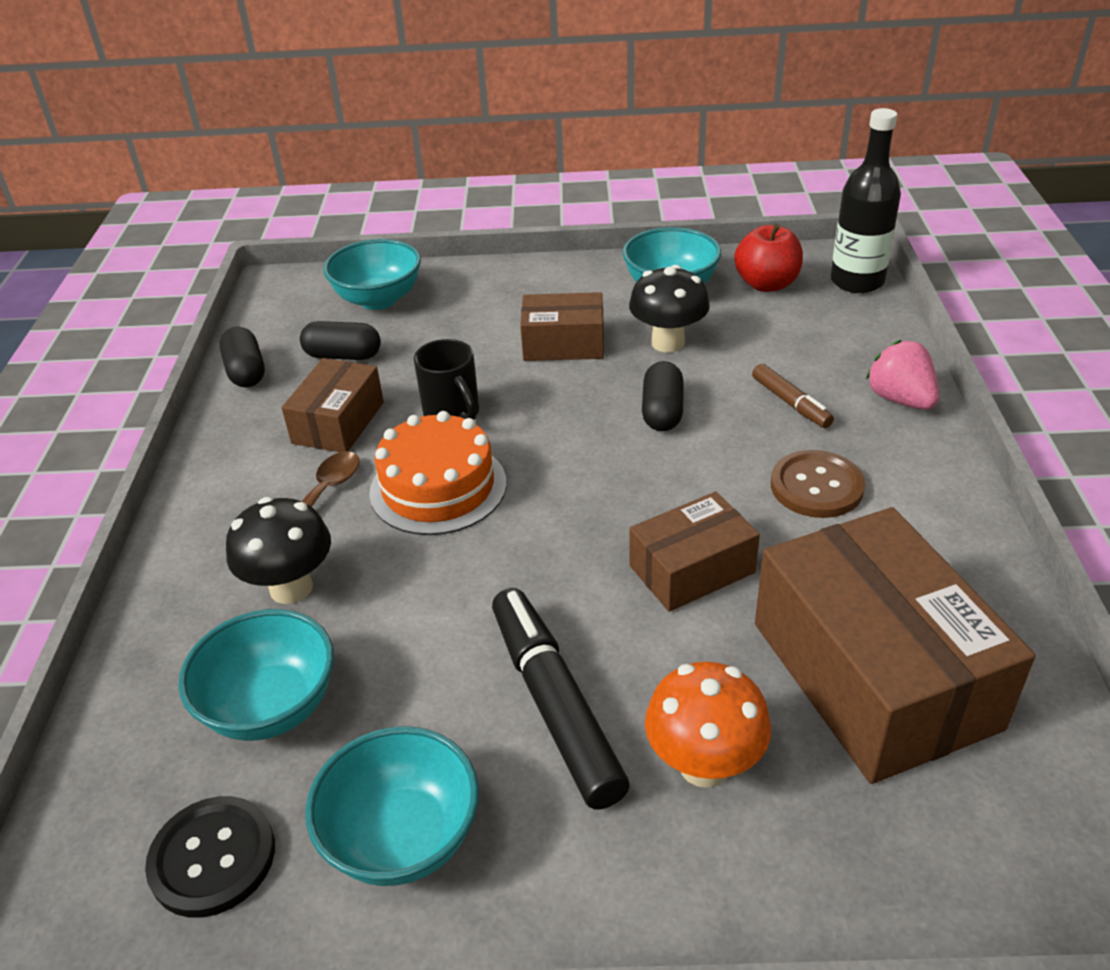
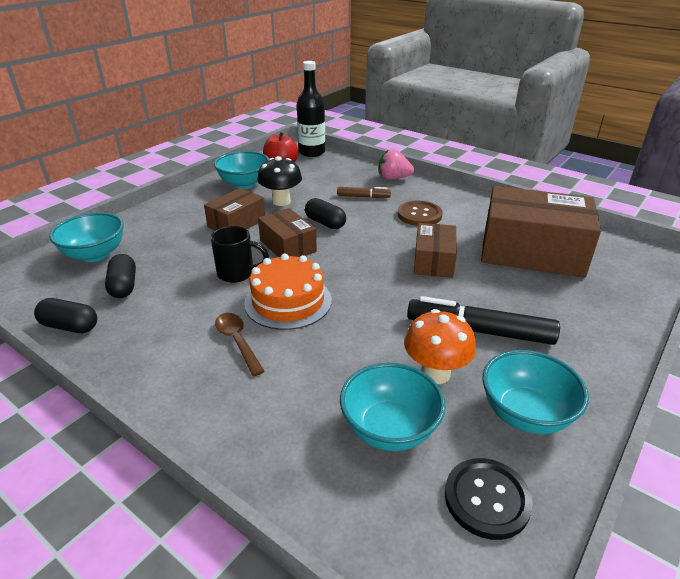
camera: 55 degrees left, 5 degrees down
black mushroom [226,497,331,604] -> none
brown box [282,358,384,452] -> brown box moved to [258,208,317,257]
black capsule [300,321,381,360] -> black capsule turned 60 degrees counterclockwise [105,254,136,298]
orange mushroom [645,662,771,788] -> orange mushroom moved to [404,309,476,384]

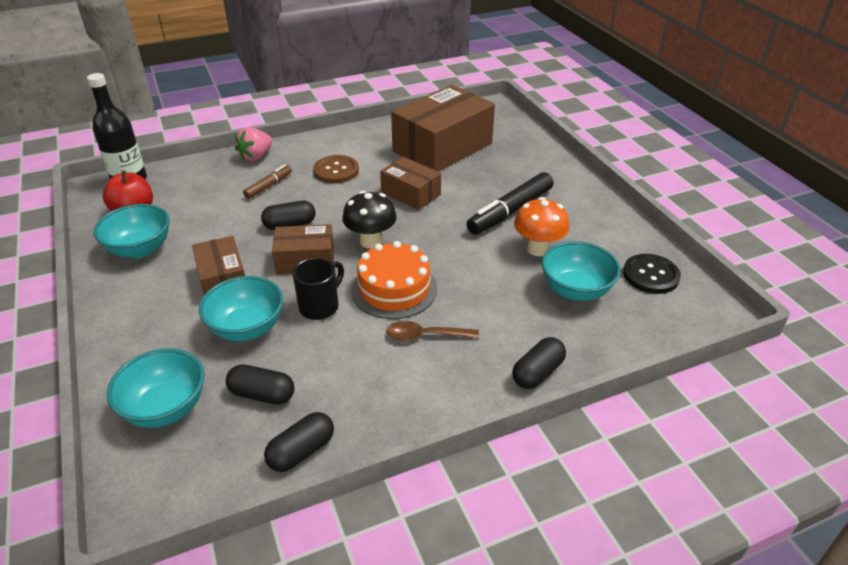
camera: 60 degrees left, 5 degrees up
black mushroom [257,156,302,206] -> black mushroom moved to [342,191,397,249]
turquoise bowl [482,350,589,434] -> turquoise bowl moved to [199,276,283,341]
none -> black capsule [512,337,566,389]

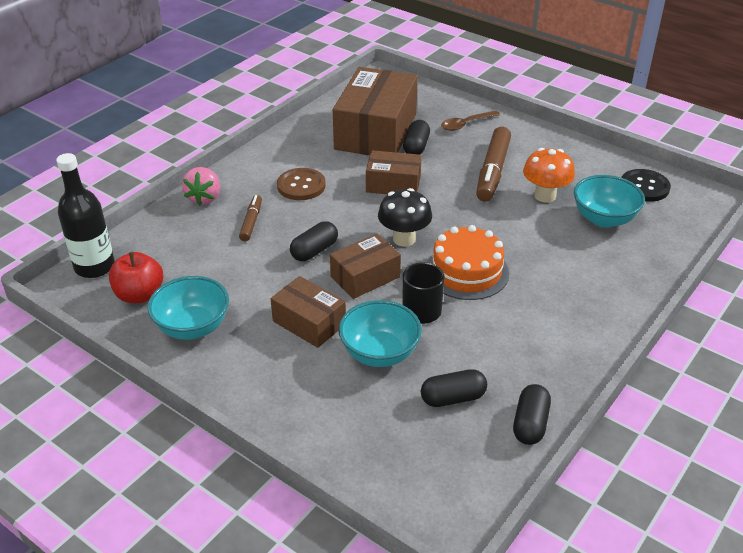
camera: 30 degrees left, 0 degrees up
turquoise bowl [107,348,204,428] -> none
brown spoon [386,321,479,341] -> brown spoon moved to [441,111,500,131]
black marker [466,172,553,235] -> brown marker [476,127,511,202]
black capsule [512,337,566,389] -> black capsule moved to [403,120,430,155]

